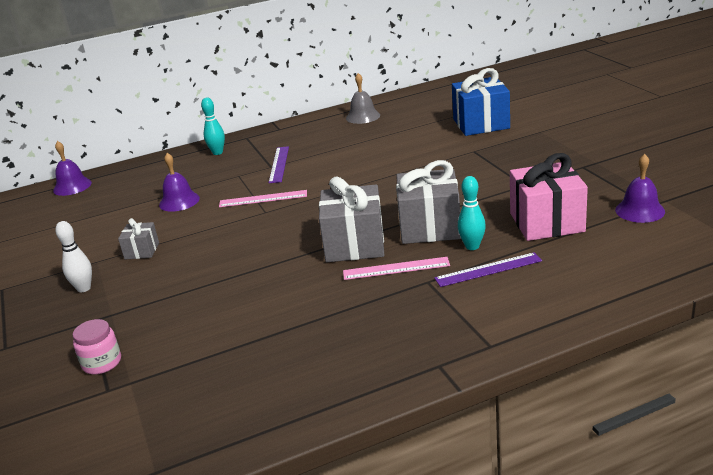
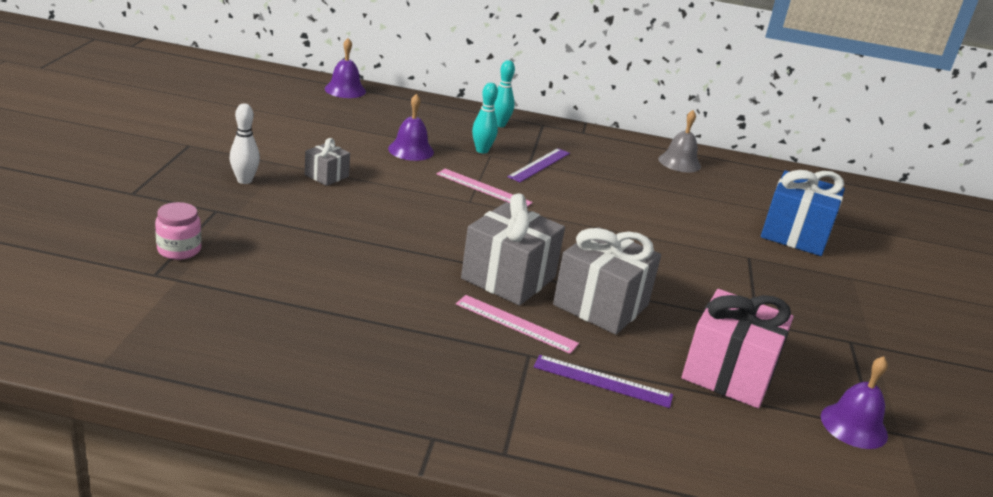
camera: 25 degrees right, 0 degrees up
turquoise bowling pin [458,176,486,250] -> turquoise bowling pin moved to [472,83,498,154]

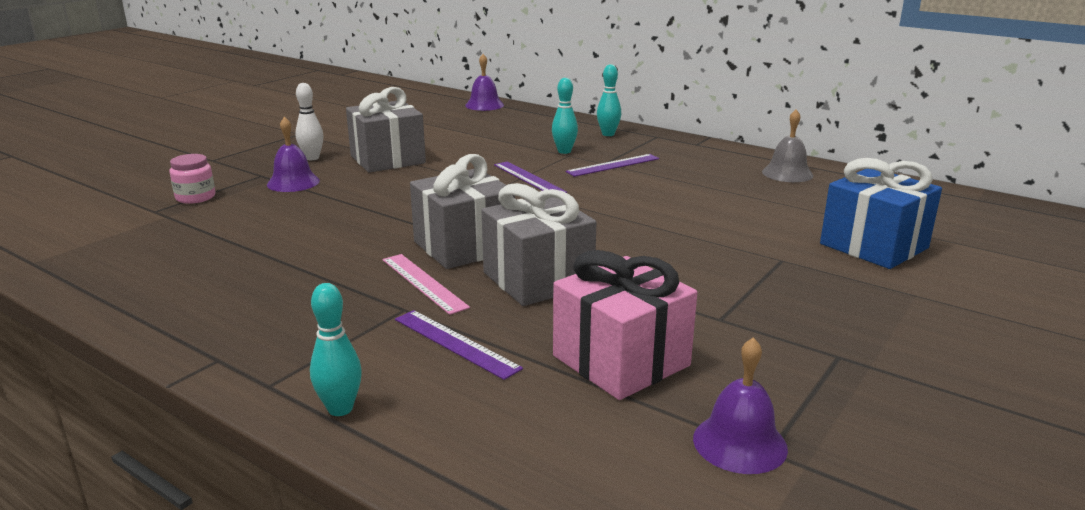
camera: 30 degrees right, 5 degrees down
grey gift [305,138,350,186] -> grey gift [346,87,426,173], size x1.96
purple bell [388,93,434,161] -> purple bell moved to [267,117,320,192]
pink ruler [437,169,533,207] -> purple ruler [494,161,567,193]
none -> turquoise bowling pin [310,283,362,416]

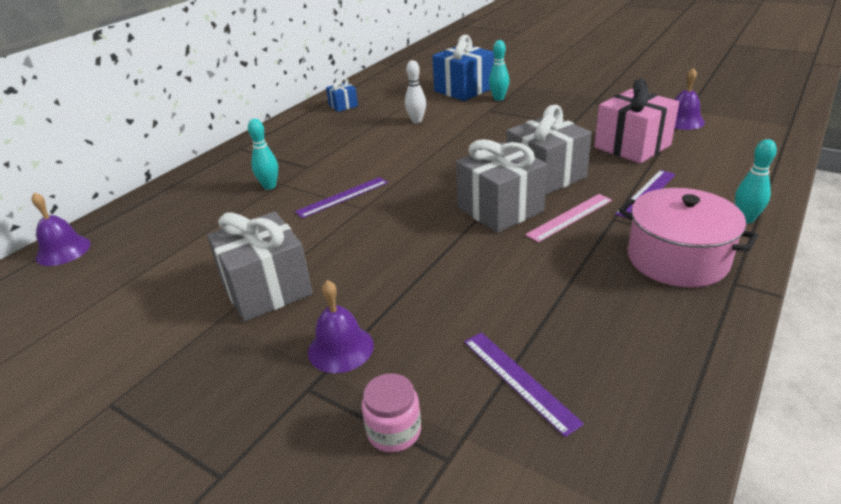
camera: 90 degrees left, 10 degrees up
white bowling pin [295,83,323,160] -> white bowling pin moved to [405,60,426,123]
purple ruler [565,154,659,177] -> purple ruler moved to [464,332,584,437]
turquoise bowling pin [597,64,621,136] -> turquoise bowling pin moved to [489,40,509,101]
grey bell [762,109,813,182] -> blue gift [326,78,358,112]
none -> pink pot [619,188,759,288]

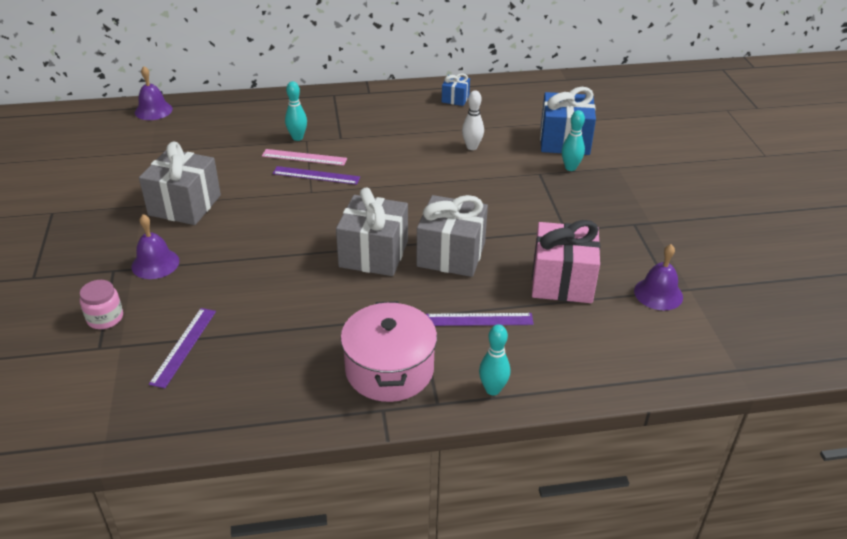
camera: 45 degrees right, 5 degrees up
pink ruler [525,194,612,242] -> pink ruler moved to [262,149,347,166]

